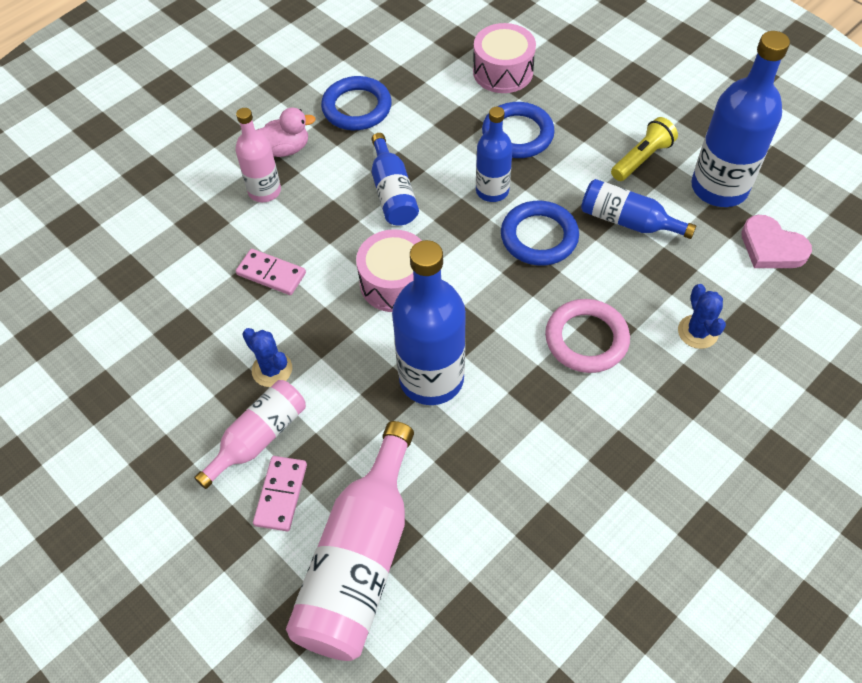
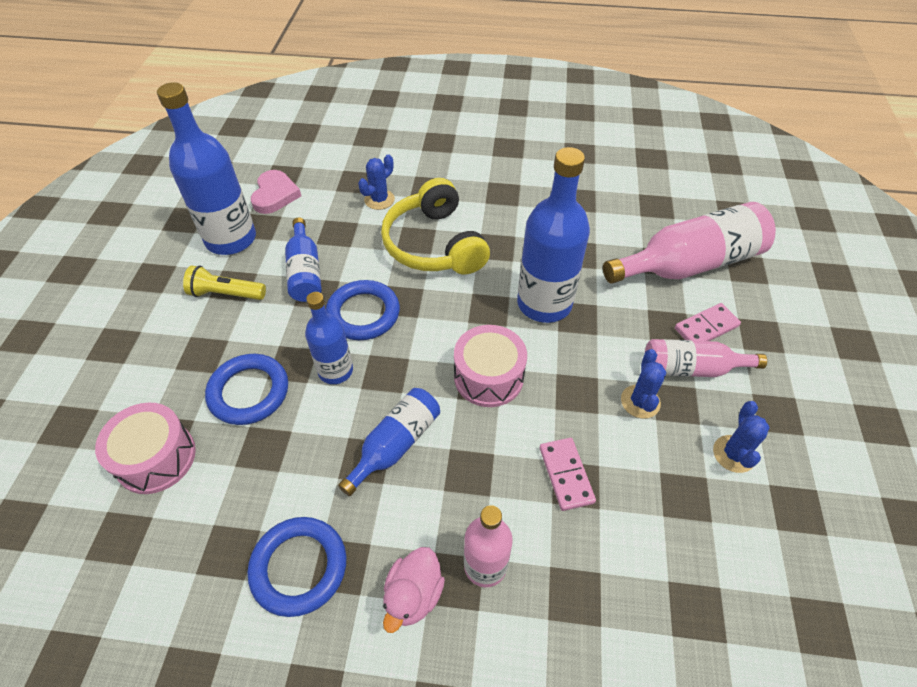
camera: 130 degrees left, 5 degrees down
pink duck [256,108,316,157] -> pink duck turned 105 degrees counterclockwise [383,547,445,633]
pink ring [545,299,630,373] -> yellow headphones [381,178,490,274]
none -> blue cactus [713,401,770,473]

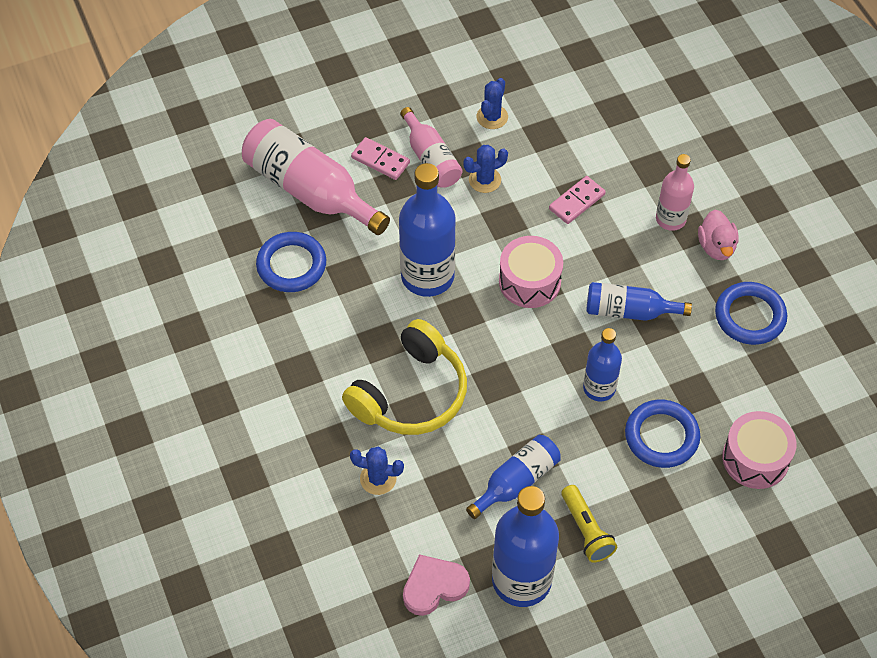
camera: 120 degrees left, 5 degrees up
blue ring [326,280,400,340] -> blue ring moved to [256,232,326,292]
pink duck [383,547,445,633] -> pink duck turned 90 degrees clockwise [698,210,739,260]
blue cactus [713,401,770,473] -> blue cactus turned 45 degrees counterclockwise [476,78,508,129]

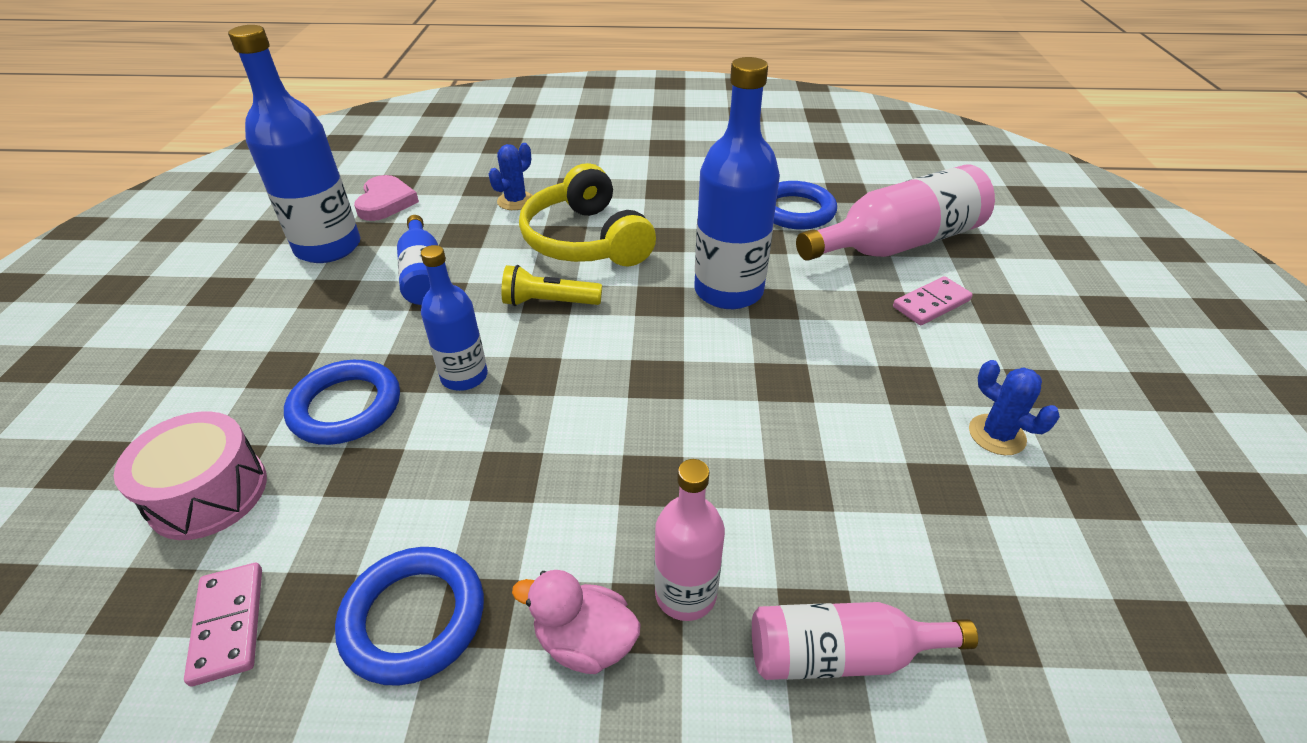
camera: 115 degrees right, 15 degrees down
pink bottle [400,107,462,188] -> pink bottle moved to [752,602,978,680]
blue cactus [463,145,508,193] -> none
pink drum [499,236,563,308] -> none
pink domino [549,176,606,224] -> pink domino moved to [184,563,262,686]
yellow flashlight [561,485,617,563] -> yellow flashlight moved to [501,265,602,306]
blue bottle [586,282,692,321] -> none

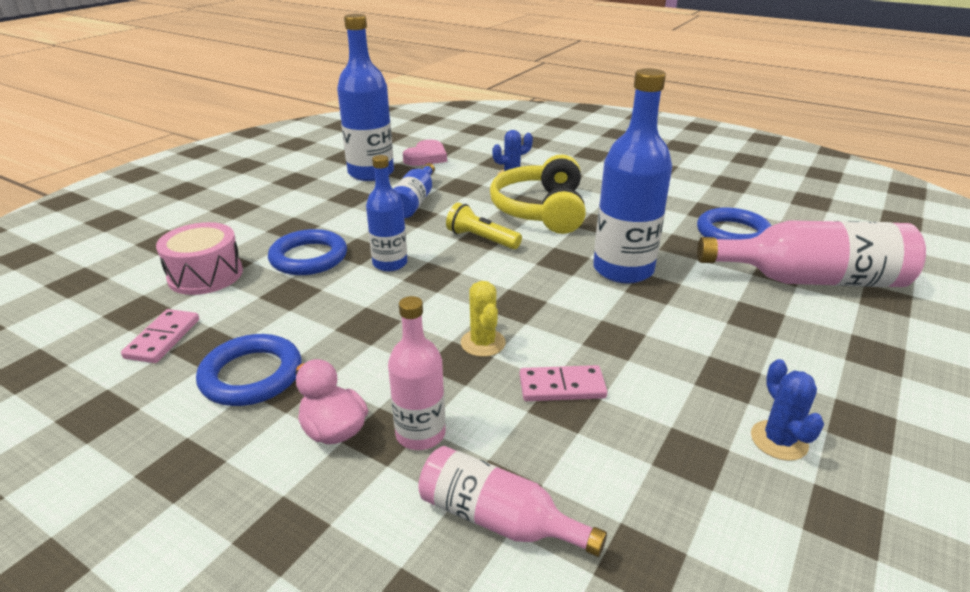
camera: 30 degrees right, 10 degrees down
pink domino [893,276,973,325] -> pink domino moved to [520,365,608,401]
none -> yellow cactus [461,281,506,357]

